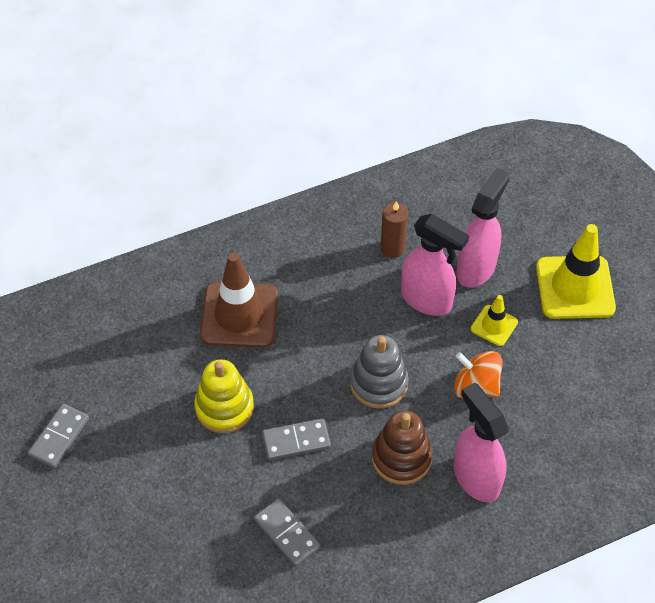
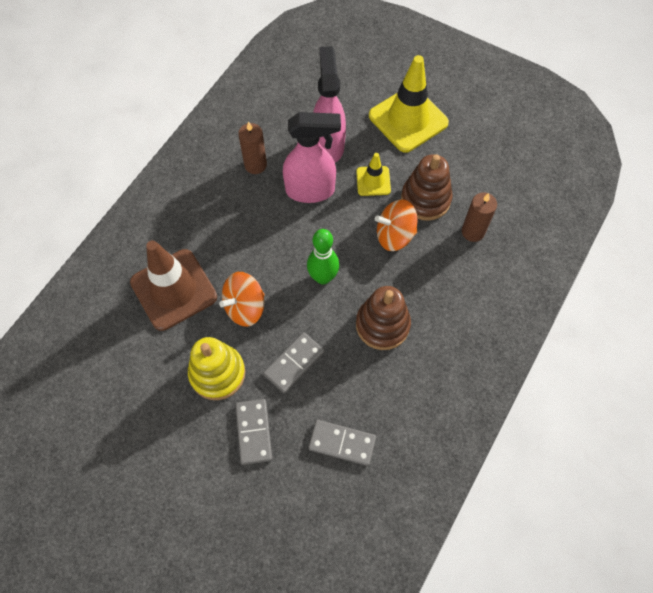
camera: 35 degrees left, 10 degrees up
grey domino [28,404,89,468] -> grey domino moved to [235,399,272,465]
grey stacking toy [350,335,409,409] -> green bowling pin [307,229,339,284]
pink spray bottle [454,383,509,502] -> none
none -> orange spinning top [219,272,264,327]
none -> brown stacking toy [401,154,453,221]
none -> brown candle [462,193,497,242]

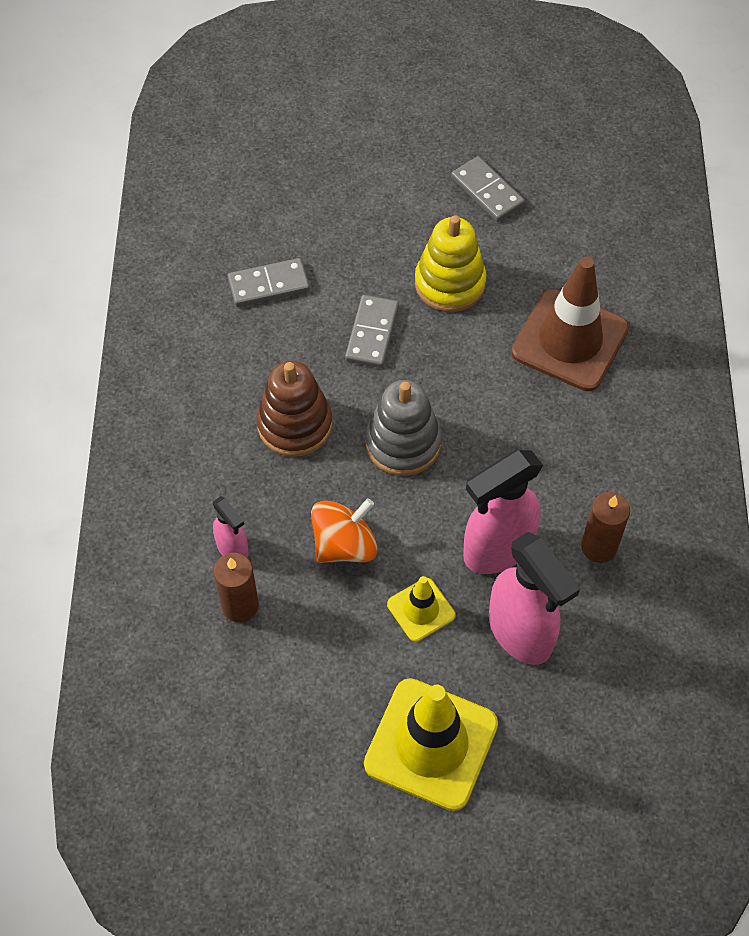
camera: 150 degrees right, 5 degrees down
orange spinning top [219,272,264,327] -> none
grey domino [235,399,272,465] -> grey domino moved to [451,156,525,222]
green bowling pin [307,229,339,284] -> grey stacking toy [365,380,442,476]
brown stacking toy [401,154,453,221] -> none
none -> pink spray bottle [213,496,248,558]

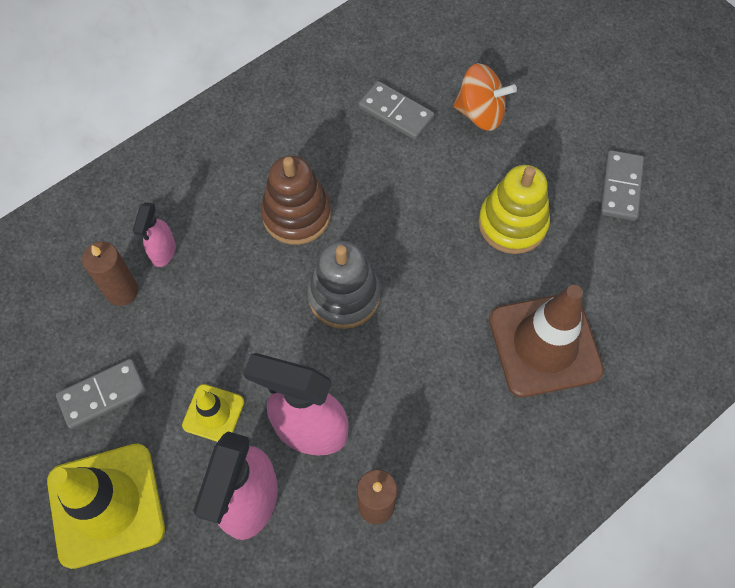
camera: 50 degrees right, 5 degrees up
orange spinning top [311,498,377,563] -> orange spinning top moved to [453,63,517,131]
grey domino [345,295,399,368] -> grey domino moved to [56,359,147,429]

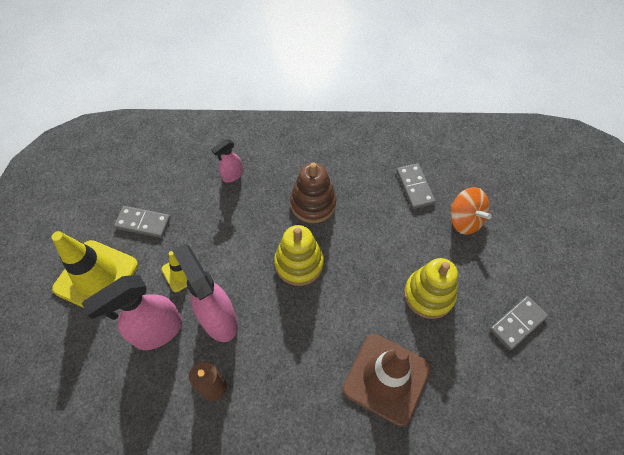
camera: 40 degrees right, 5 degrees down
brown candle [82,241,138,306] -> none
grey stacking toy [307,241,380,329] -> yellow stacking toy [274,225,324,286]

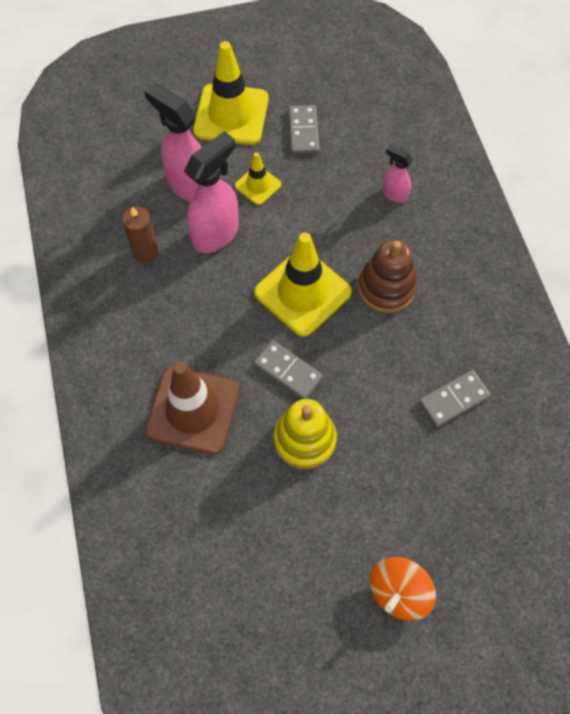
camera: 75 degrees right, 5 degrees up
yellow stacking toy [274,225,324,286] -> yellow traffic cone [254,233,352,337]
orange spinning top [451,187,492,235] -> orange spinning top moved to [370,557,436,620]
grey domino [490,296,548,350] -> grey domino moved to [254,340,323,399]

